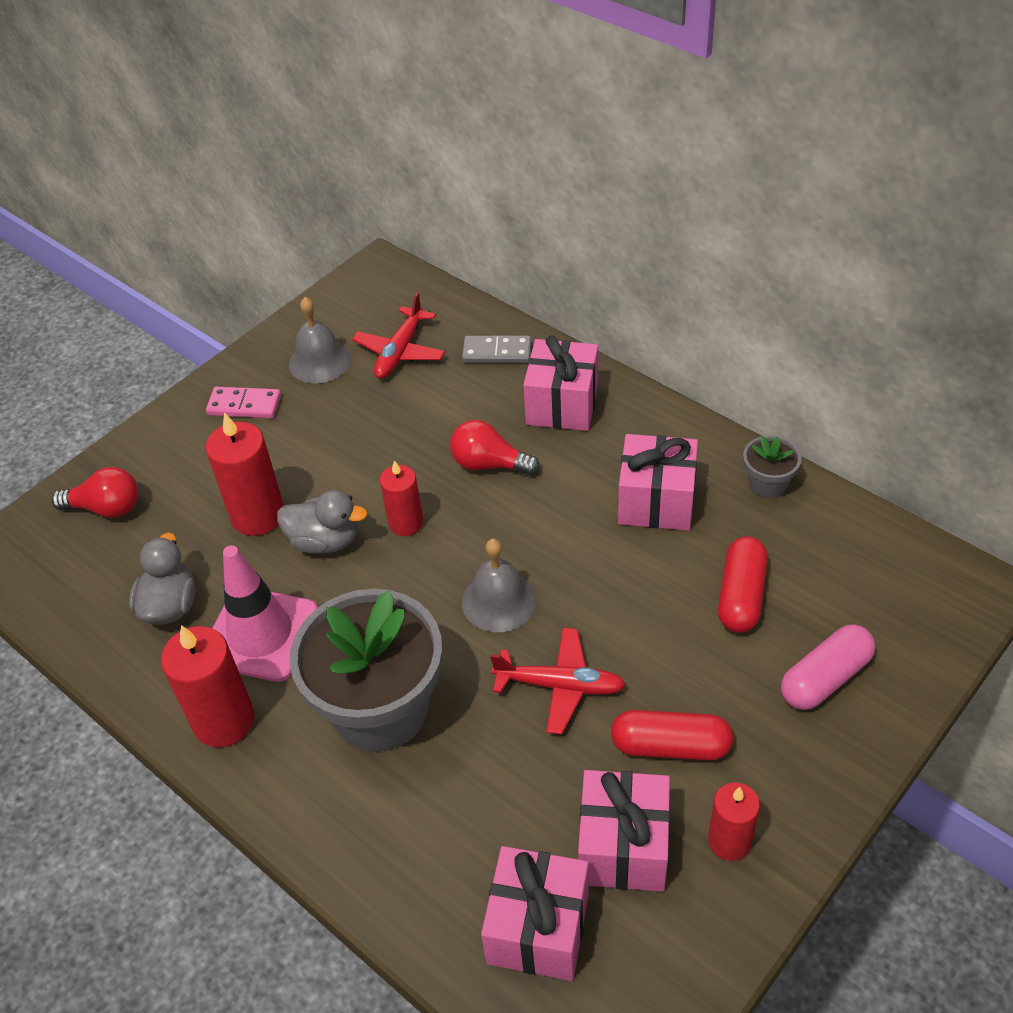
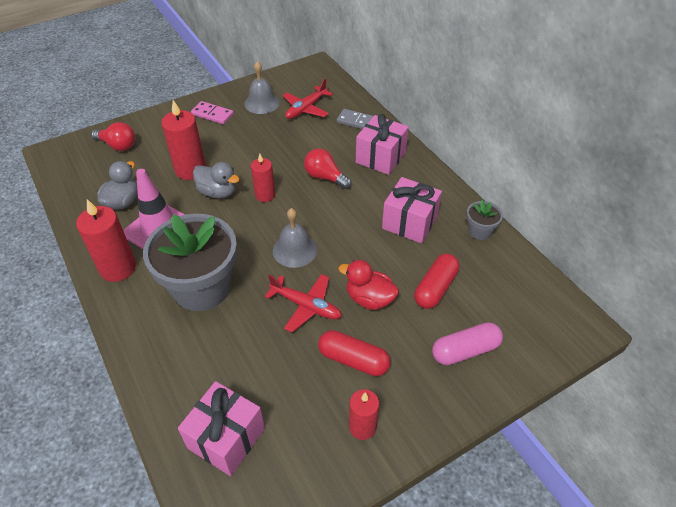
camera: 15 degrees right, 0 degrees up
pink gift [578,770,670,892] -> none
none -> red duck [338,260,399,310]

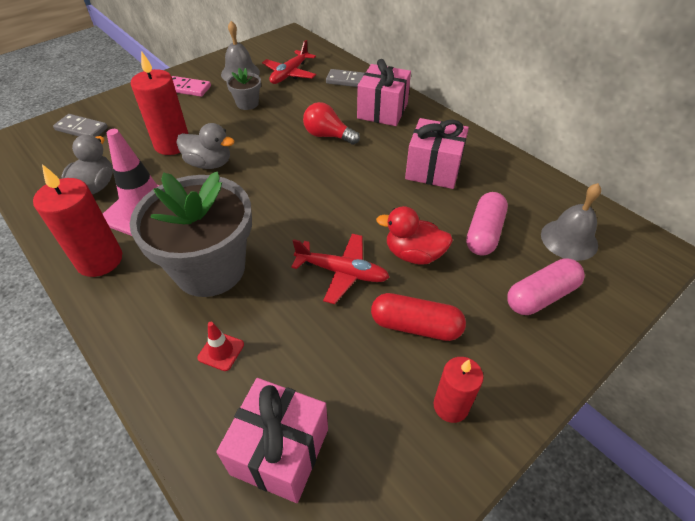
camera: 10 degrees left, 0 degrees up
red light bulb [91,122,135,151] -> grey domino [53,114,108,137]
red candle [251,154,275,202] -> none
grey bell [273,208,317,268] -> grey bell moved to [541,183,601,261]
red capsule [414,254,459,309] -> pink capsule [466,192,508,256]
grey flower pot [467,200,503,240] -> grey flower pot moved to [226,68,261,110]
none -> red traffic cone [197,322,244,371]

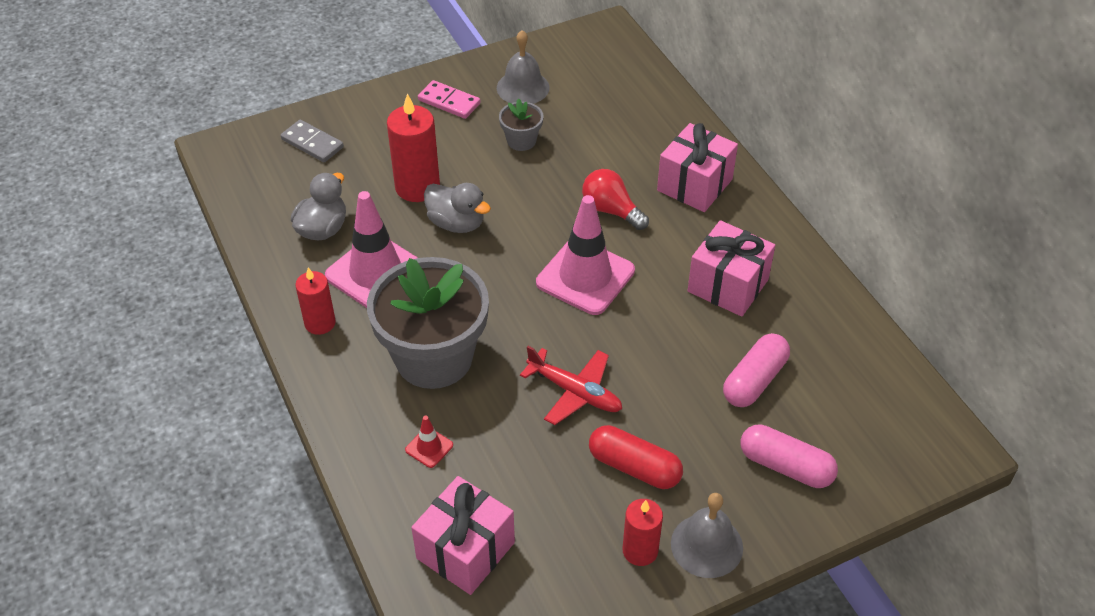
camera: 15 degrees right, 0 degrees up
red candle [33,164,122,277] -> red candle [295,268,336,335], size x0.63
red plane [262,40,316,84] -> none
grey domino [326,69,364,87] -> none
red duck [376,206,453,265] -> none
pink capsule [507,259,585,315] -> pink capsule turned 45 degrees clockwise [740,424,838,488]
grey bell [541,183,601,261] -> grey bell moved to [671,493,743,578]
none -> pink traffic cone [536,195,635,315]

